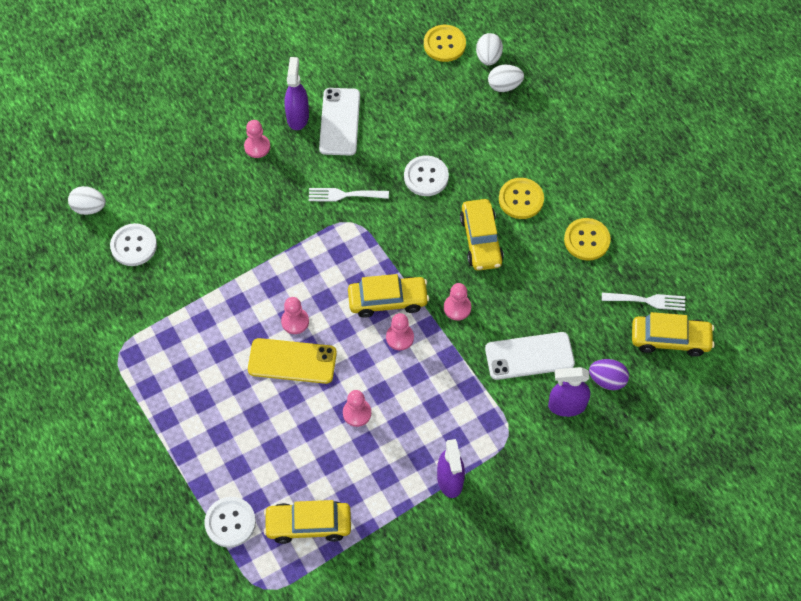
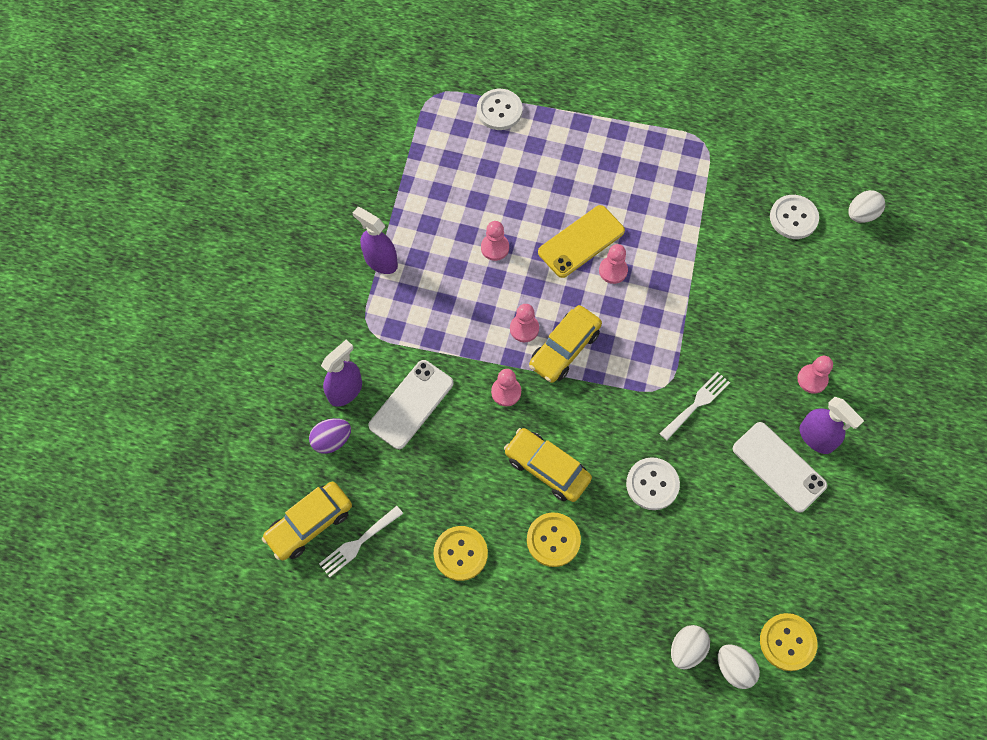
camera: 135 degrees right, 5 degrees up
yellow car [264,500,351,544] -> none

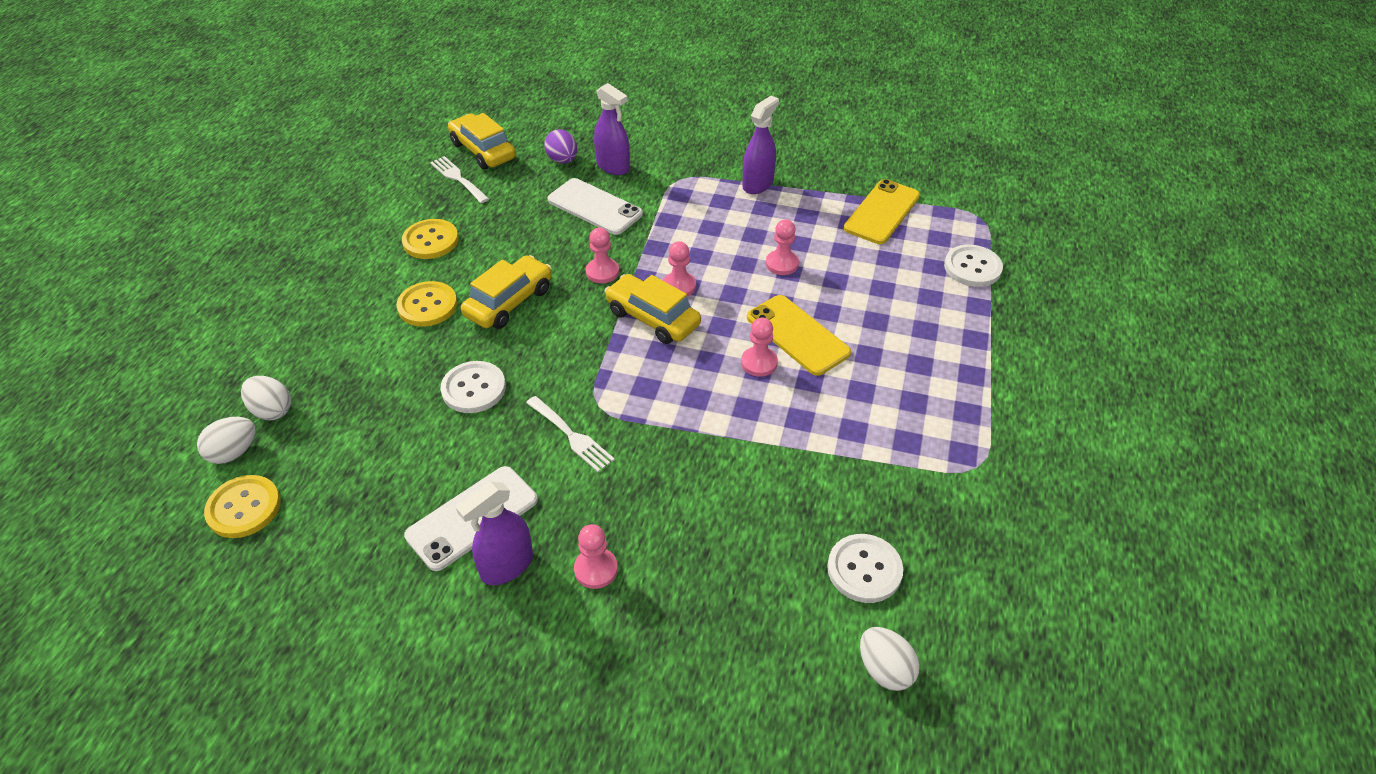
camera: 90 degrees right, 20 degrees down
none -> yellow phone [844,179,920,244]

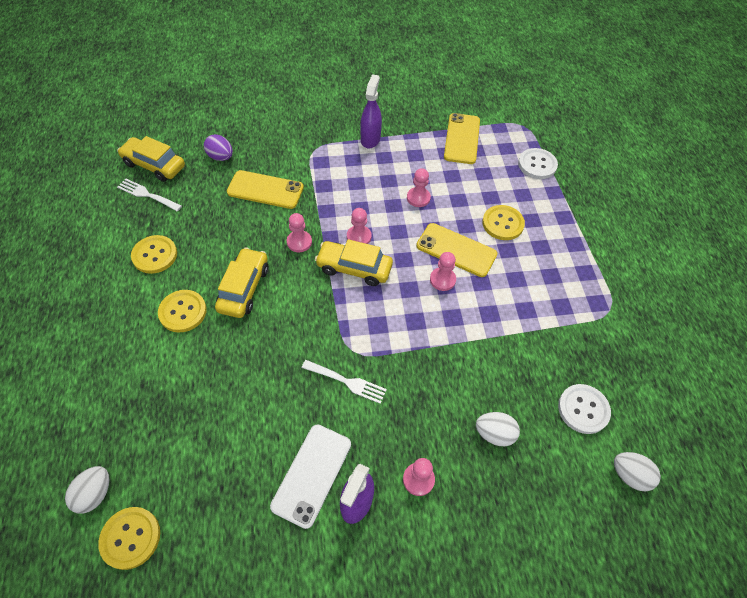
camera: 25 degrees left, 10 degrees up
white egg [241,376,291,420] -> white egg moved to [476,412,520,446]
white button [441,361,506,413] -> none
white phone [548,178,643,235] -> yellow phone [227,170,304,209]
purple spray bottle [594,83,630,175] -> none
none -> yellow button [482,205,525,240]

